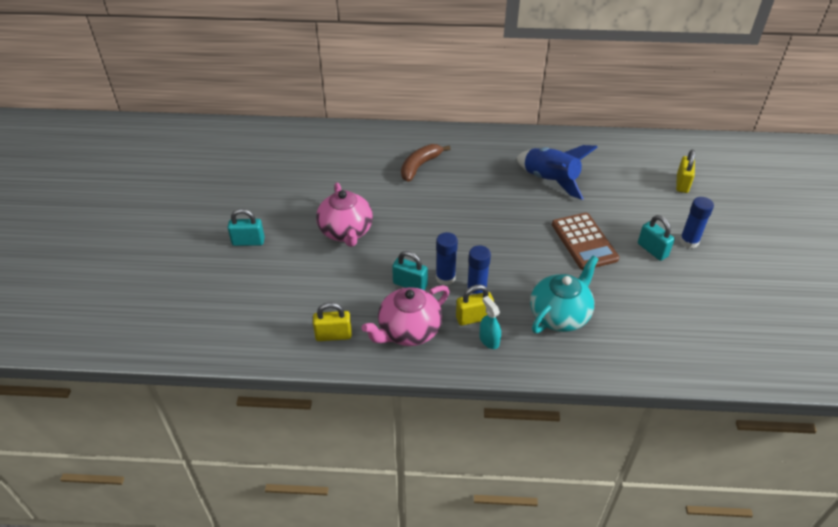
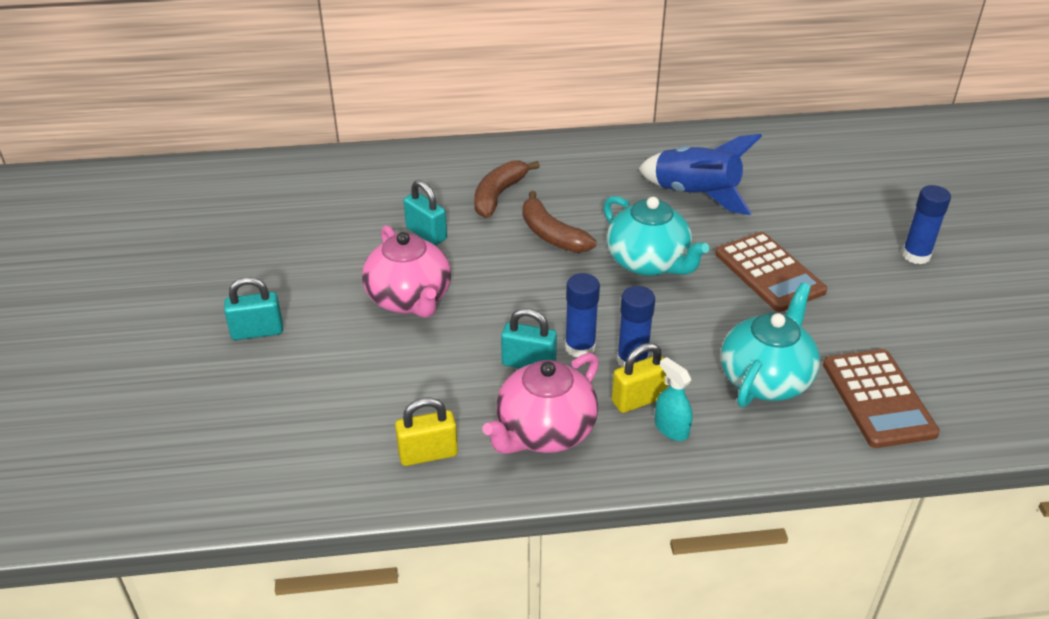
camera: 10 degrees left, 5 degrees down
turquoise padlock [638,215,675,261] -> turquoise padlock moved to [404,180,447,245]
yellow padlock [676,150,695,193] -> none
none -> brown banana [523,191,597,253]
none -> turquoise teapot [603,196,709,276]
none -> brown calculator [823,349,940,448]

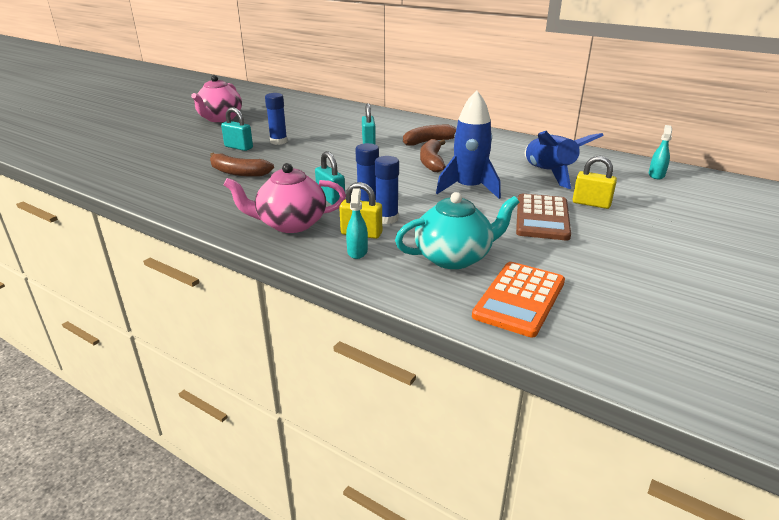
camera: 40 degrees right, 10 degrees down
pink teapot [362,225,451,318] -> pink teapot moved to [191,75,242,122]
yellow padlock [395,397,458,466] -> yellow padlock moved to [573,156,617,209]
turquoise teapot [603,196,709,276] -> blue rocket [436,90,501,199]
brown calculator [823,349,940,448] -> orange calculator [472,262,565,337]
blue glue stick [902,185,951,264] -> blue glue stick moved to [265,93,287,145]
none -> brown banana [210,153,274,177]
none -> turquoise spray bottle [649,125,672,179]

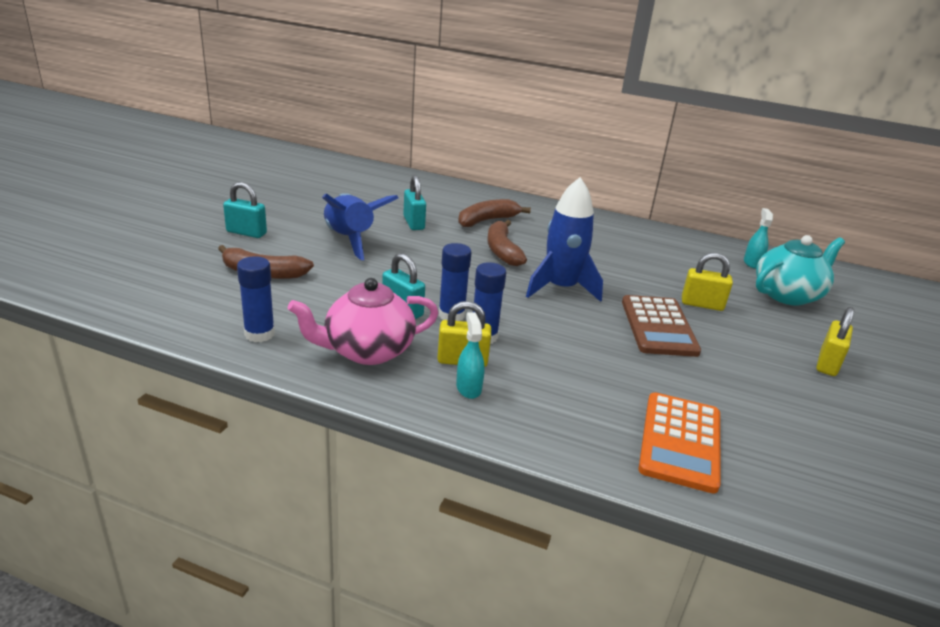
camera: 15 degrees left, 0 degrees up
pink teapot [191,75,242,122] -> none
blue glue stick [265,93,287,145] -> blue glue stick moved to [237,256,275,342]
turquoise teapot [395,192,520,269] -> turquoise teapot moved to [756,235,845,306]
blue rocket [525,131,604,189] -> blue rocket moved to [322,193,398,260]
none -> yellow padlock [816,307,854,376]

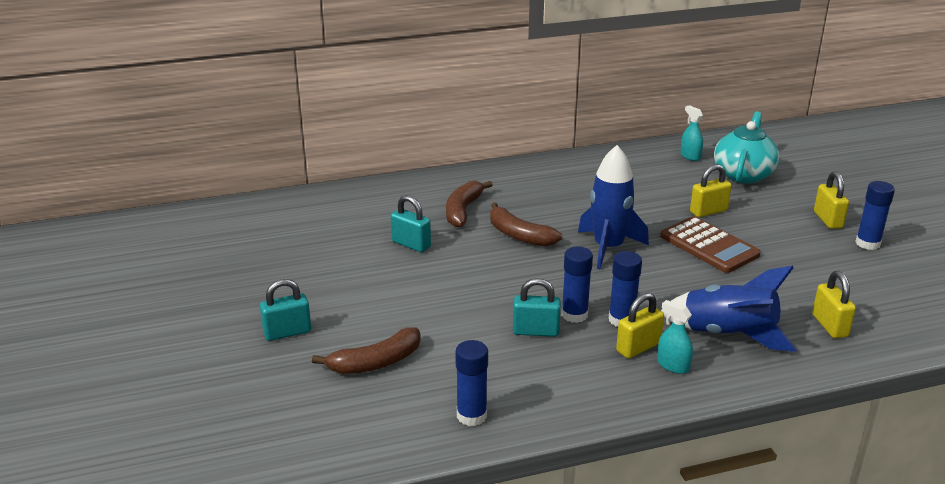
camera: 35 degrees left, 0 degrees up
pink teapot [288,278,438,365] -> none
blue rocket [322,193,398,260] -> blue rocket moved to [661,266,797,352]
orange calculator [638,392,721,494] -> yellow padlock [812,271,856,338]
none -> blue glue stick [855,181,895,250]

